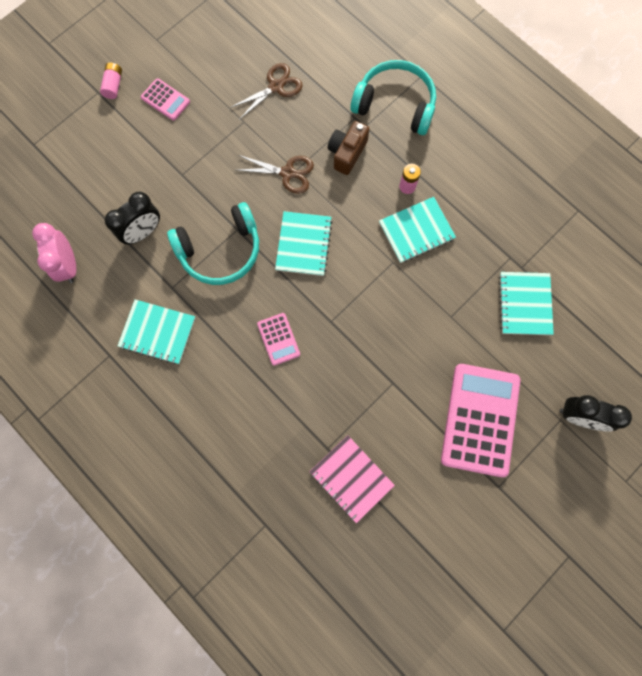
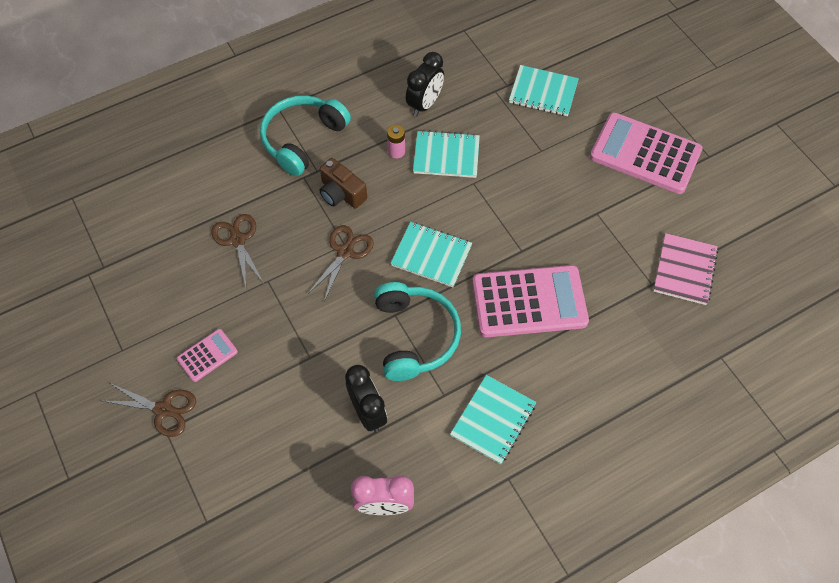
camera: 75 degrees left, 15 degrees down
pink battery [100,62,122,99] -> brown scissors [103,383,196,437]
pink calculator [257,313,300,366] -> pink calculator [472,265,589,337], size x2.12
pink notebook [310,435,395,523] -> pink notebook turned 45 degrees counterclockwise [653,233,718,305]
turquoise notebook [379,197,456,263] -> turquoise notebook turned 75 degrees counterclockwise [413,130,480,178]
black clock [559,395,632,432] -> black clock moved to [406,52,444,116]

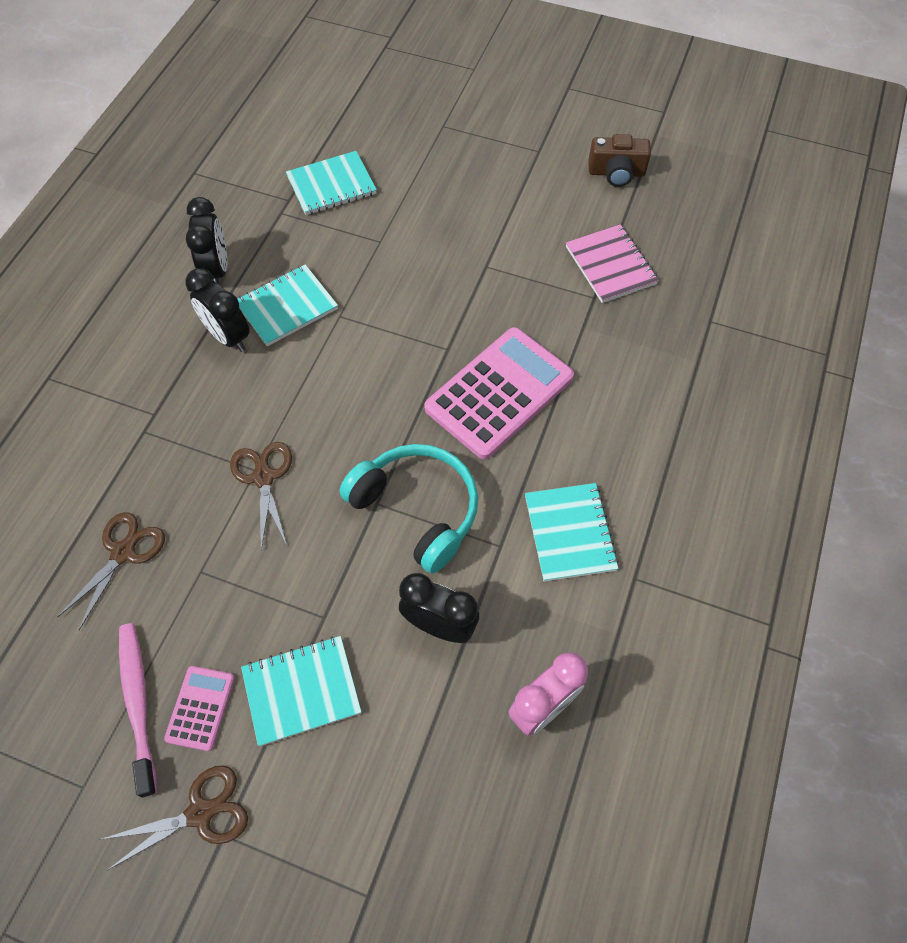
camera: 40 degrees left, 0 degrees up
brown scissors [211,214,264,287] -> brown scissors turned 90 degrees clockwise [57,513,165,630]
turquoise headphones [260,95,351,176] -> none
brown camera [319,158,367,208] -> brown camera moved to [588,134,651,187]
pink battery [387,125,405,158] -> black clock [185,268,250,352]
turquoise notebook [390,222,472,287] -> turquoise notebook moved to [241,636,362,746]
pink calculator [590,112,703,194] -> none
none -> pink toothbrush [119,623,157,798]

